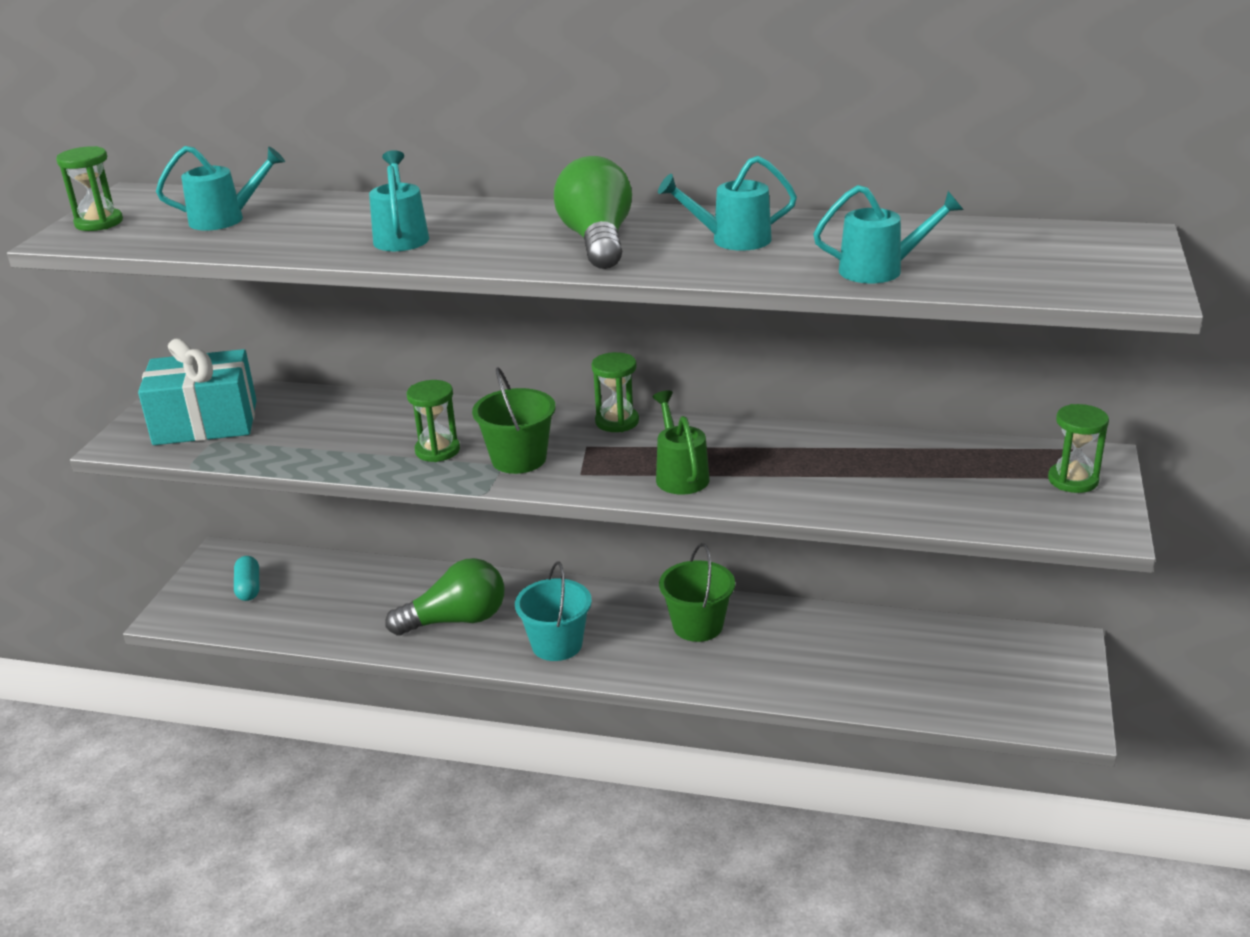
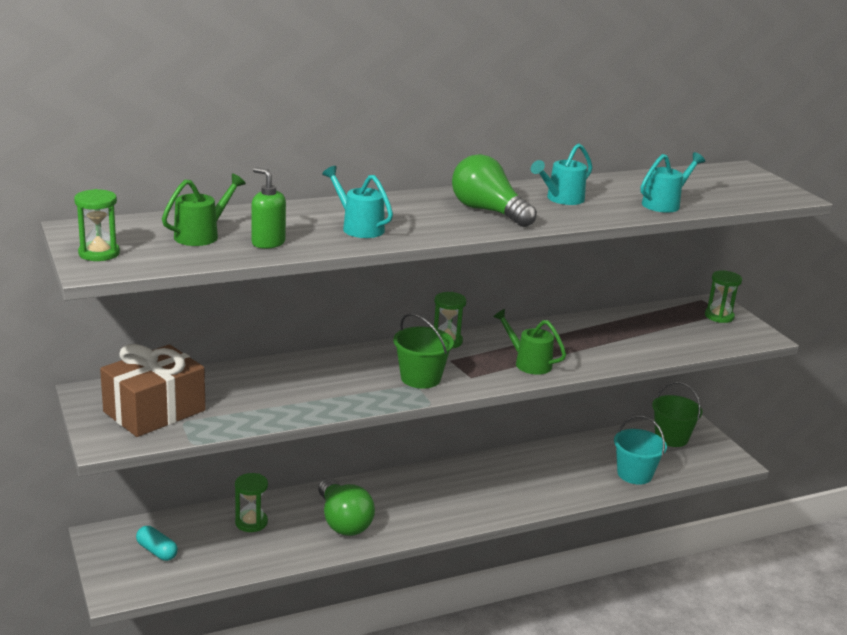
camera: 40 degrees left, 5 degrees down
turquoise gift [138,338,257,445] -> brown gift [100,344,205,437]
turquoise watering can [156,146,285,231] -> green watering can [162,174,246,246]
green light bulb [385,558,504,636] -> green light bulb turned 120 degrees clockwise [318,478,375,536]
green hourglass [407,380,460,462] -> green hourglass moved to [235,473,268,532]
turquoise bucket [515,561,592,661] -> turquoise bucket moved to [614,415,667,484]
green bucket [659,543,735,642] -> green bucket moved to [652,382,703,447]
none -> green soap dispenser [252,167,286,249]

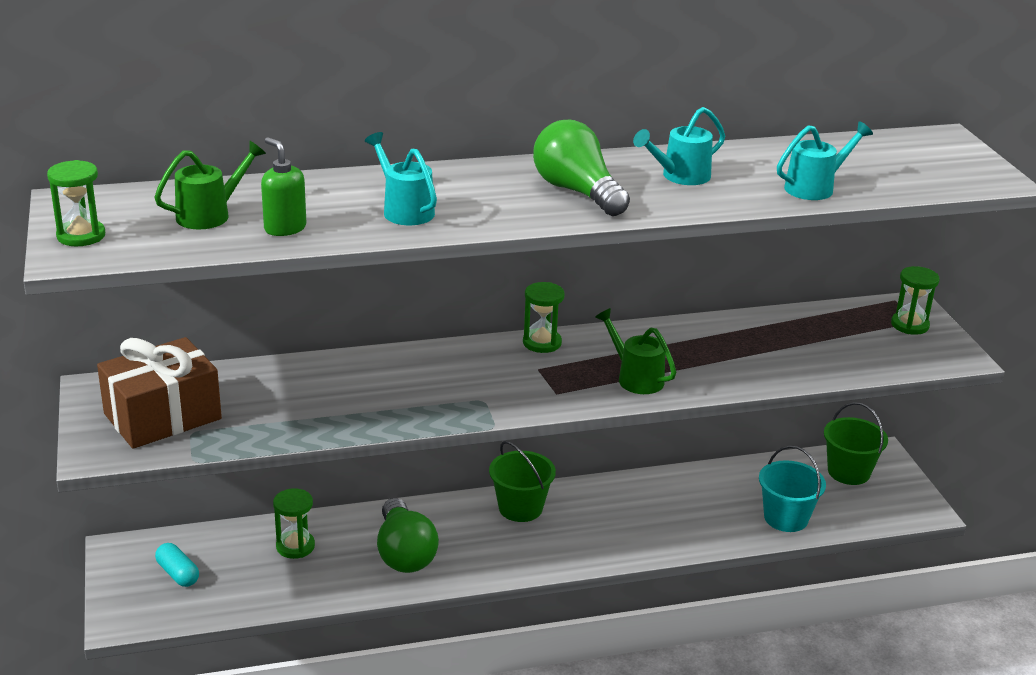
camera: 10 degrees right, 5 degrees up
green bucket [393,313,454,389] -> green bucket moved to [489,441,556,522]

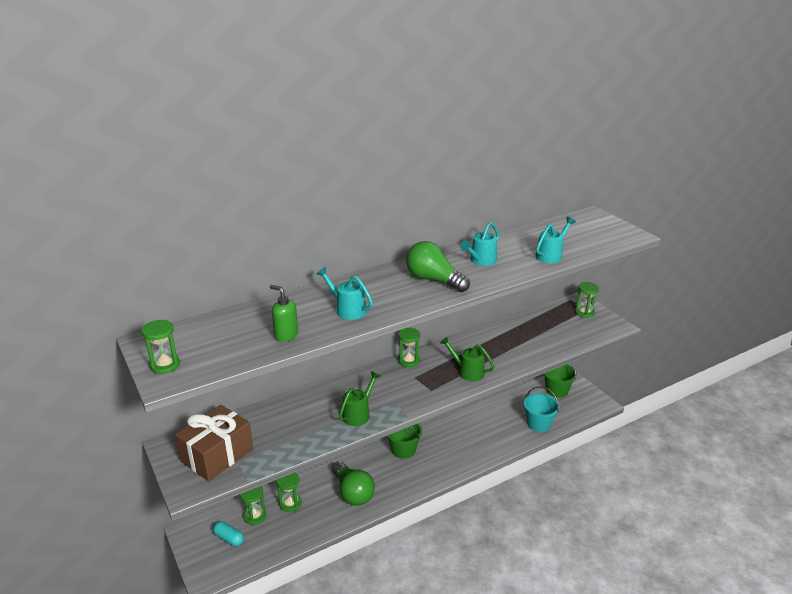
camera: 15 degrees left, 0 degrees up
green watering can [154,141,266,229] -> green watering can moved to [339,371,380,426]
none -> green hourglass [240,486,266,525]

